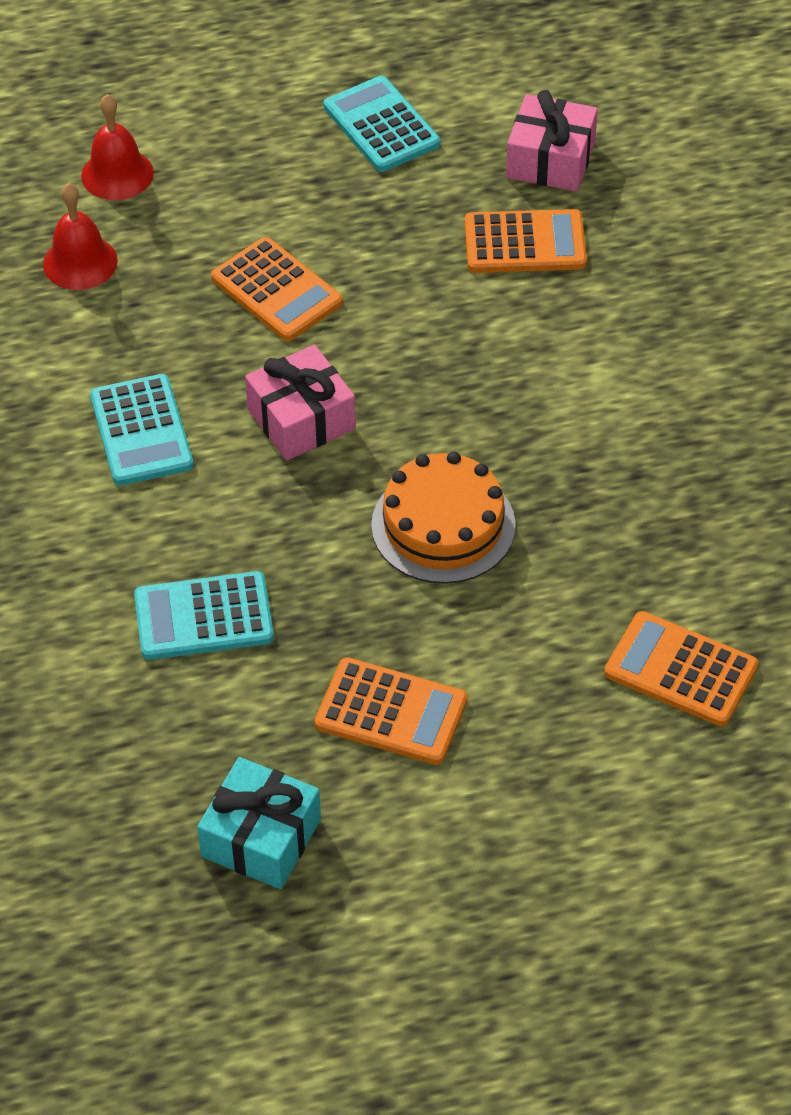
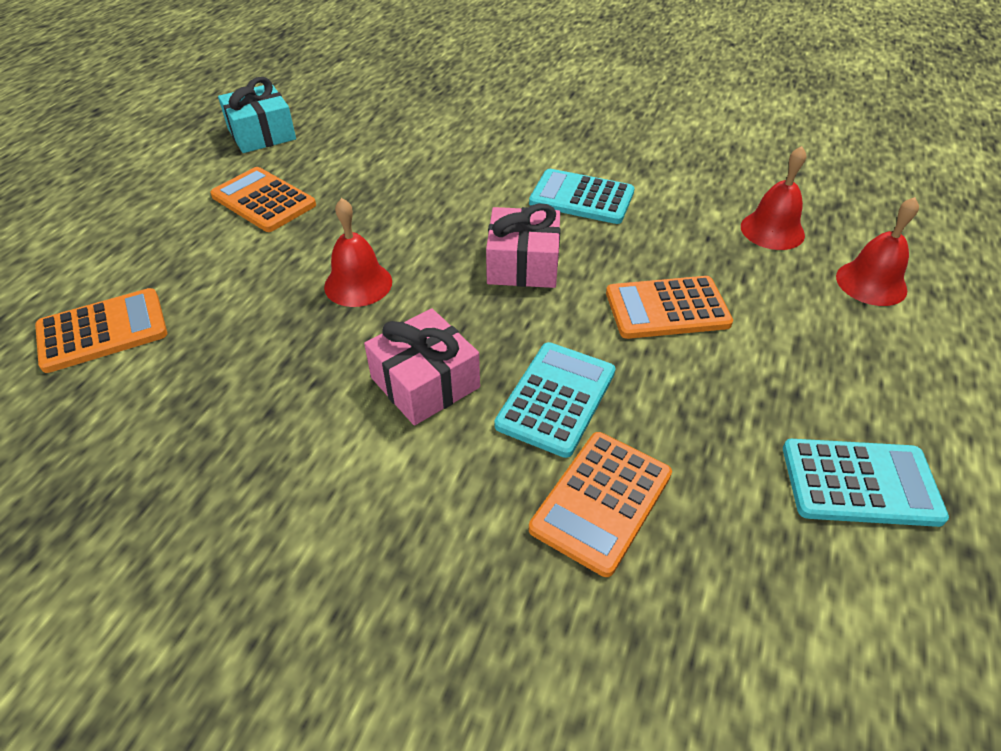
camera: 125 degrees right, 5 degrees down
turquoise calculator [134,571,274,660] -> turquoise calculator moved to [495,342,616,458]
orange calculator [315,657,468,765] -> orange calculator turned 75 degrees clockwise [210,167,316,232]
orange cake [371,451,516,584] -> red bell [324,198,392,307]
pink gift [506,90,598,192] -> pink gift moved to [364,308,480,425]

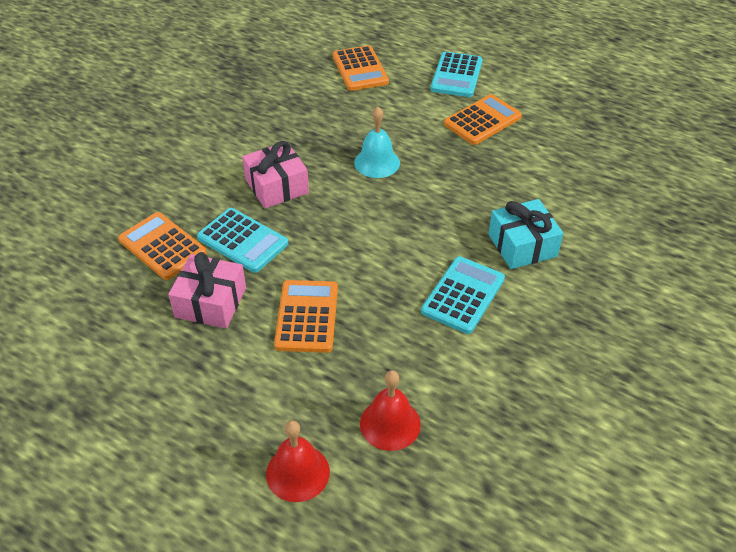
camera: 100 degrees right, 0 degrees up
turquoise gift [218,77,296,153] -> turquoise gift moved to [488,199,564,269]
red bell [324,198,392,307] -> turquoise bell [354,107,400,178]
pink gift [486,204,561,288] -> pink gift moved to [168,252,246,328]
turquoise calculator [783,439,949,527] -> turquoise calculator moved to [430,52,483,97]

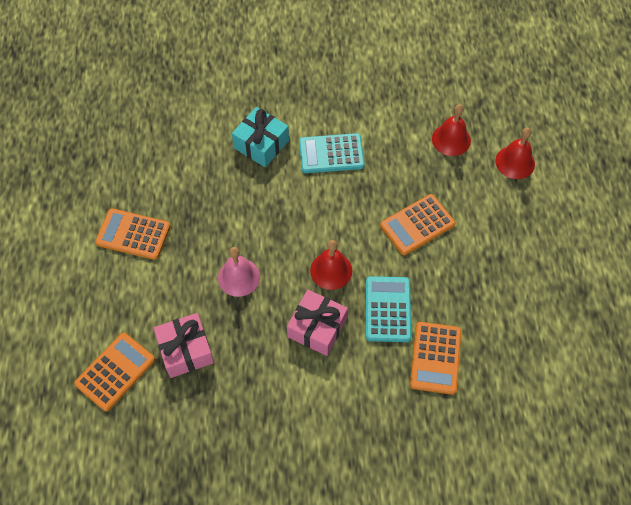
camera: 125 degrees left, 15 degrees up
pink gift [168,252,246,328] -> pink gift moved to [154,313,214,378]
turquoise bell [354,107,400,178] -> pink bell [218,247,260,297]
turquoise calculator [430,52,483,97] -> none
none -> red bell [310,240,352,290]

